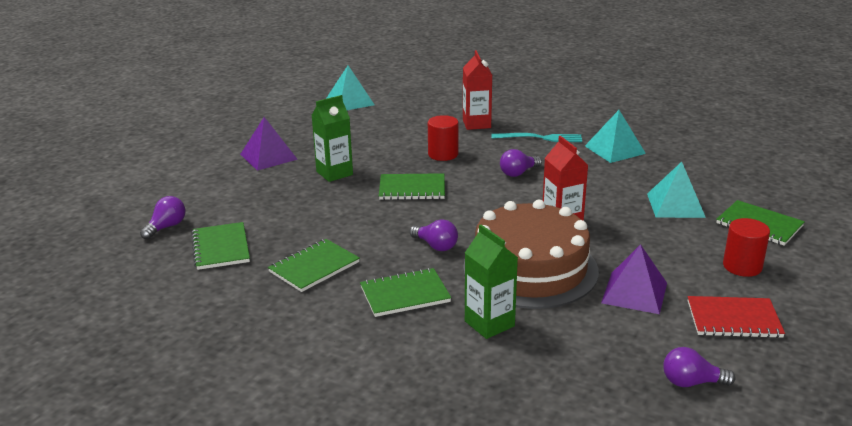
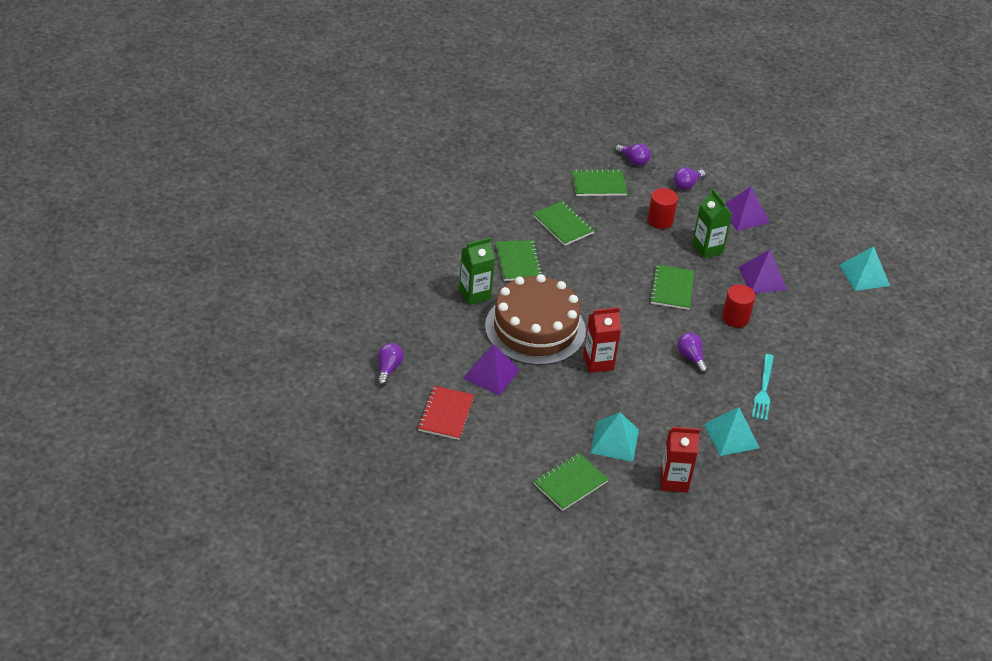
camera: 95 degrees right, 15 degrees up
purple light bulb [410,219,458,251] -> purple light bulb moved to [674,167,706,190]
red carton [463,50,492,130] -> red carton moved to [660,427,700,493]
red cylinder [723,218,770,277] -> red cylinder moved to [647,188,678,229]
none -> purple pyramid [738,249,787,293]

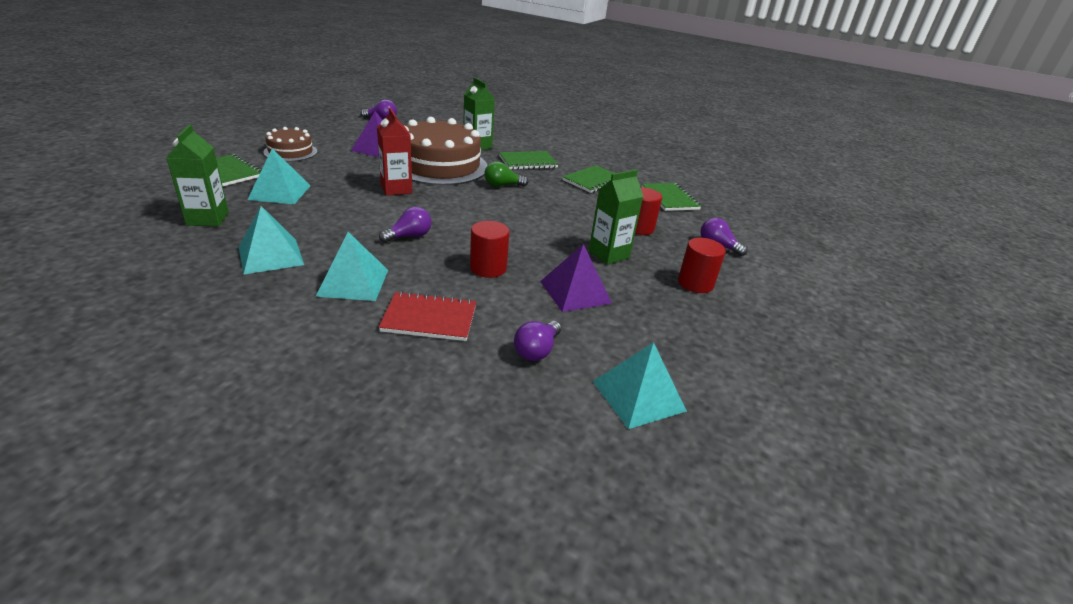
camera: 80 degrees right, 10 degrees down
red notebook [417,386,474,440] -> red notebook moved to [379,291,476,341]
purple light bulb [615,144,651,166] -> purple light bulb moved to [514,321,561,361]
green notebook [650,264,694,310] -> none
red carton [660,427,700,493] -> green carton [166,124,229,226]
purple pyramid [725,186,770,231] -> red cylinder [678,238,726,293]
turquoise fork [752,354,774,421] -> turquoise pyramid [315,232,388,301]
none -> brown cake [263,127,317,162]
none -> green light bulb [484,161,528,187]

